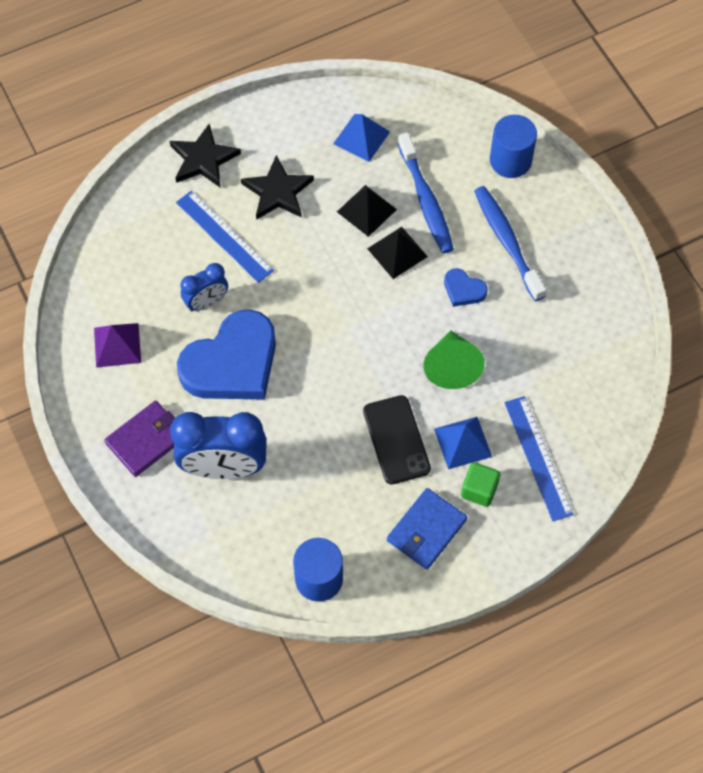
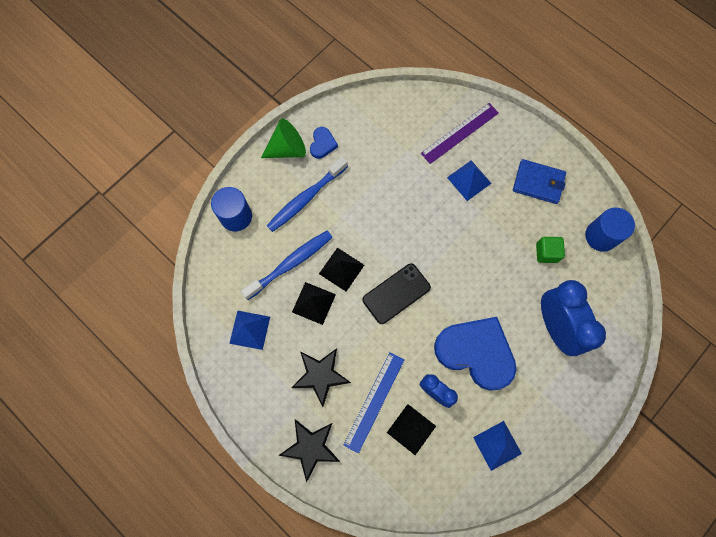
camera: 110 degrees left, 10 degrees up
purple pyramid [94,323,141,368] -> blue pyramid [473,421,522,471]
purple wallet [104,401,175,477] -> none
black phone [363,395,431,484] -> black phone moved to [363,263,431,324]
green cone [423,330,485,389] -> green cone moved to [261,118,306,158]
blue heart [444,268,488,307] -> blue heart moved to [310,127,338,159]
green cube [461,462,500,507] -> green cube moved to [536,237,565,263]
blue ruler [504,396,574,521] -> purple ruler [421,103,499,164]
none -> black pyramid [387,404,436,455]

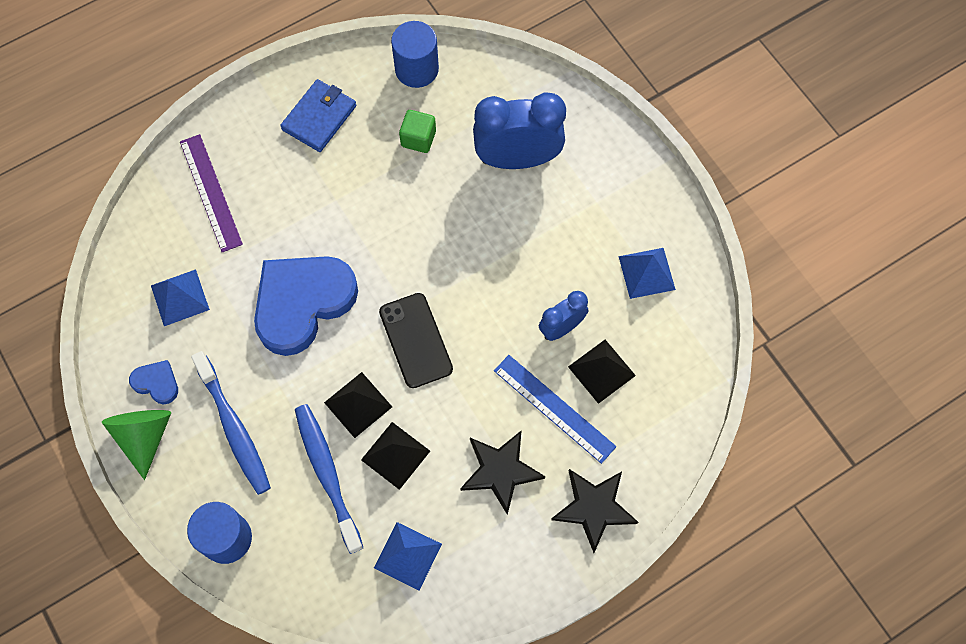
camera: 75 degrees left, 5 degrees down
blue heart [434,317,516,391] -> blue heart moved to [254,256,358,356]
blue pyramid [447,160,492,201] -> blue pyramid moved to [151,269,210,326]

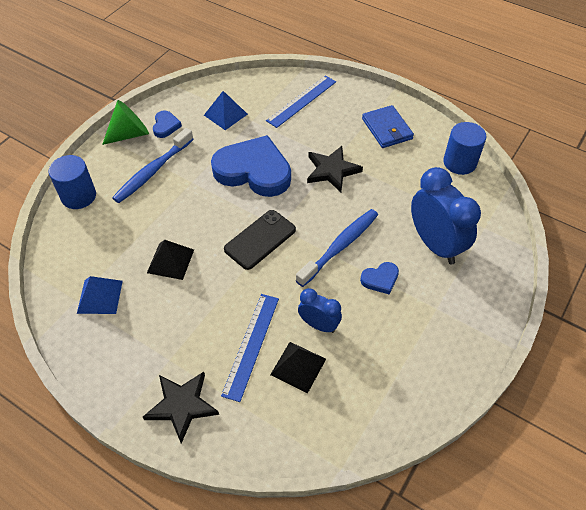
camera: 65 degrees right, 15 degrees down
purple ruler [180,134,243,252] -> blue ruler [266,75,336,128]
blue wallet [280,79,356,152] -> blue wallet turned 60 degrees clockwise [362,105,414,148]
blue toothbrush [295,404,363,554] -> blue toothbrush moved to [296,209,378,287]
black pyramid [324,372,392,438] -> none
green cube [399,110,436,153] -> none
black star [460,430,545,515] -> black star moved to [307,146,363,192]
blue pyramid [618,248,676,299] -> none
none -> blue heart [360,262,399,294]

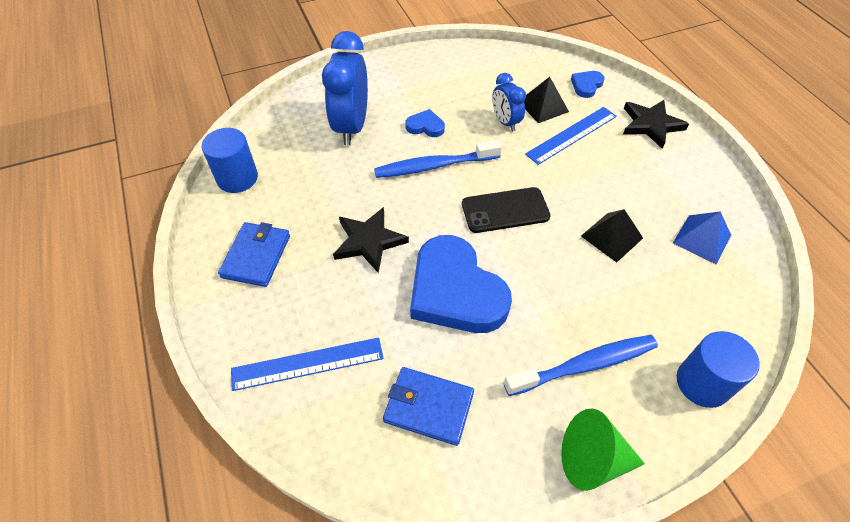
camera: 145 degrees left, 0 degrees up
blue heart [153,110,182,138] -> blue heart moved to [571,71,605,98]
blue pyramid [204,91,248,130] -> blue wallet [383,367,474,446]

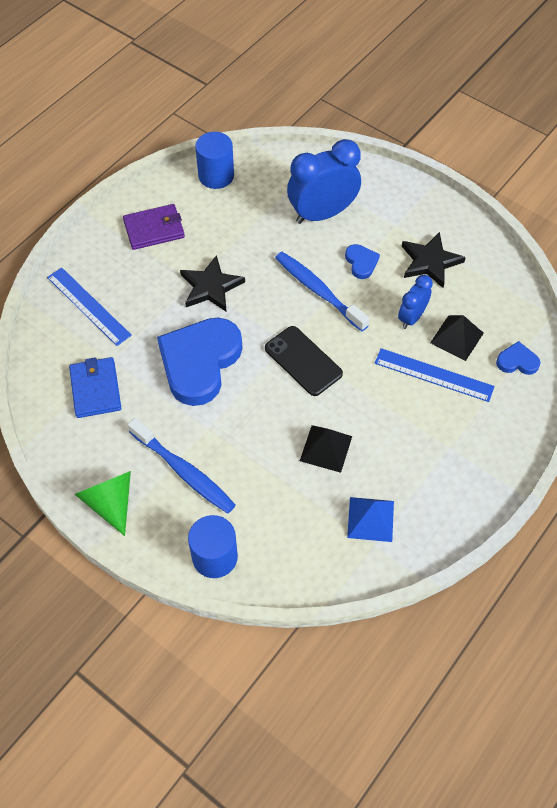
camera: 60 degrees right, 5 degrees up
blue wallet [218,222,290,287] -> purple wallet [123,204,185,250]
black star [623,100,689,149] -> black star moved to [402,232,466,288]

